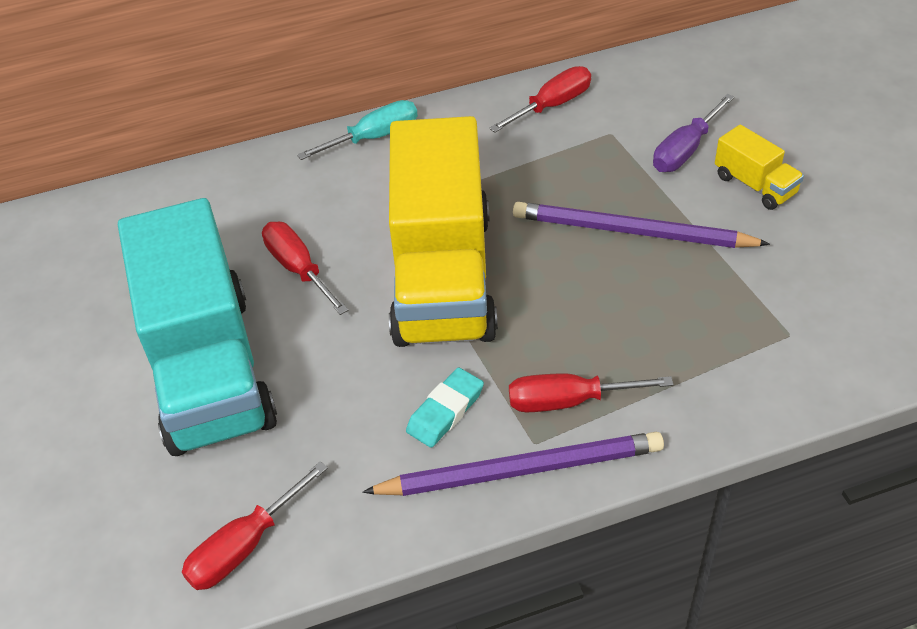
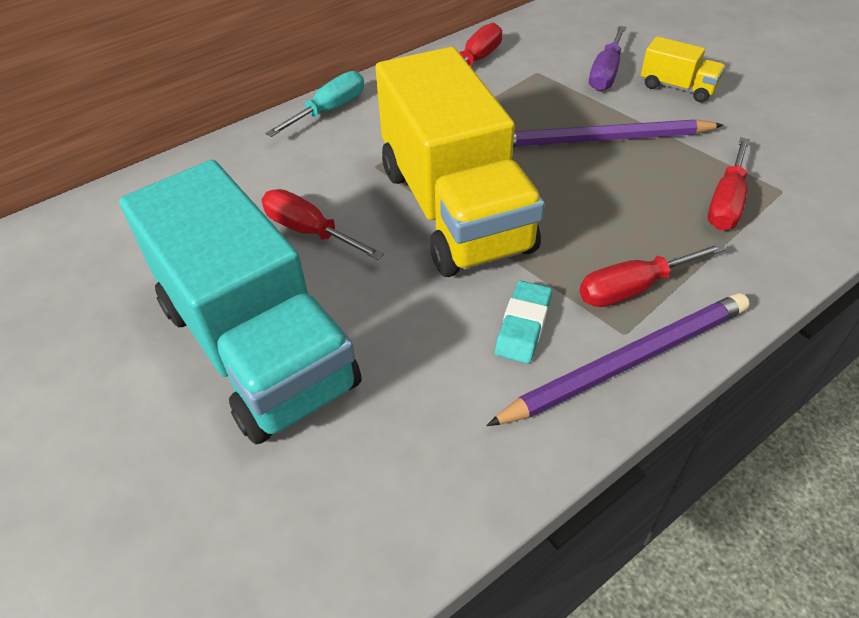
camera: 20 degrees left, 0 degrees up
red screwdriver [182,461,328,590] -> red screwdriver moved to [708,137,750,230]

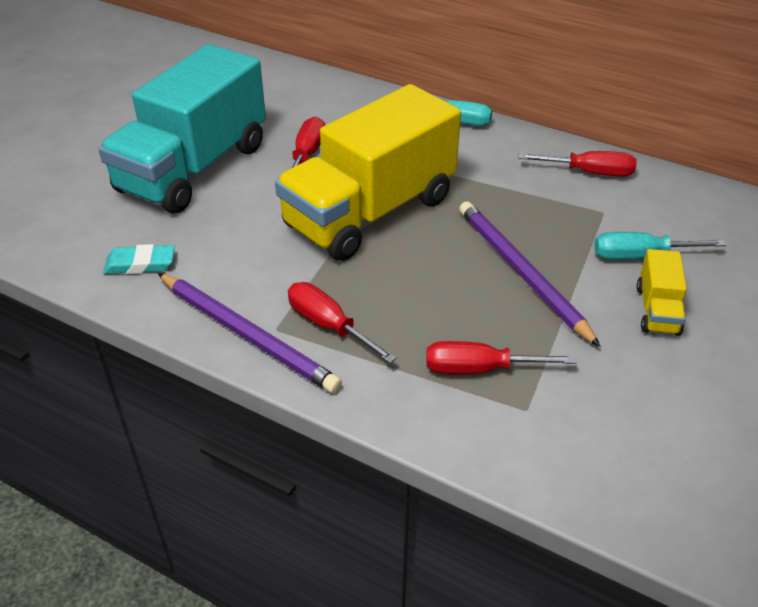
camera: 65 degrees right, 5 degrees down
turquoise eraser [495,281,552,364] -> turquoise eraser moved to [103,244,175,274]
purple screwdriver [589,26,626,91] -> turquoise screwdriver [594,232,726,260]

